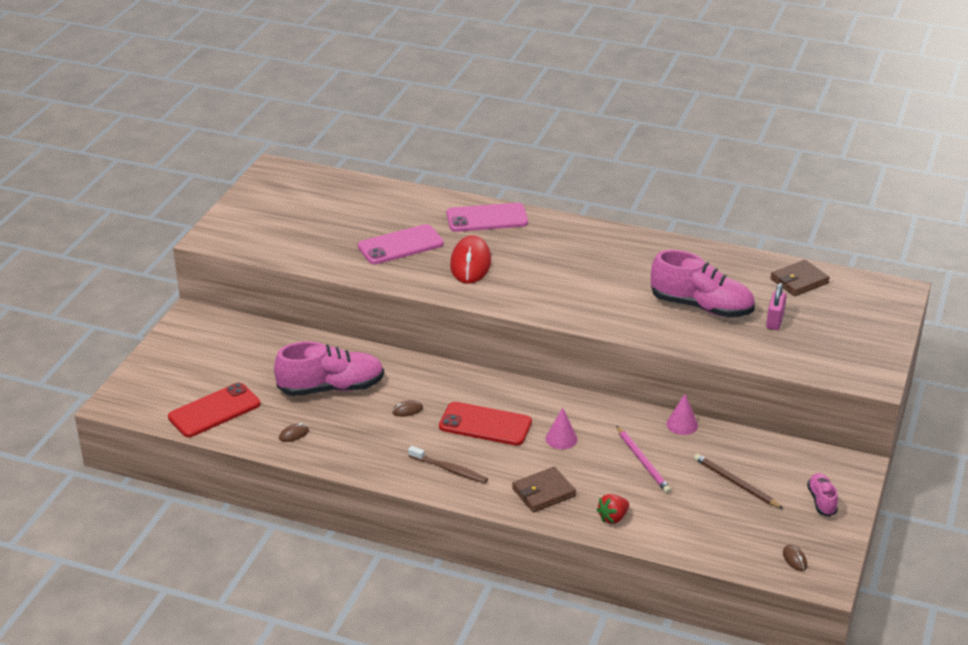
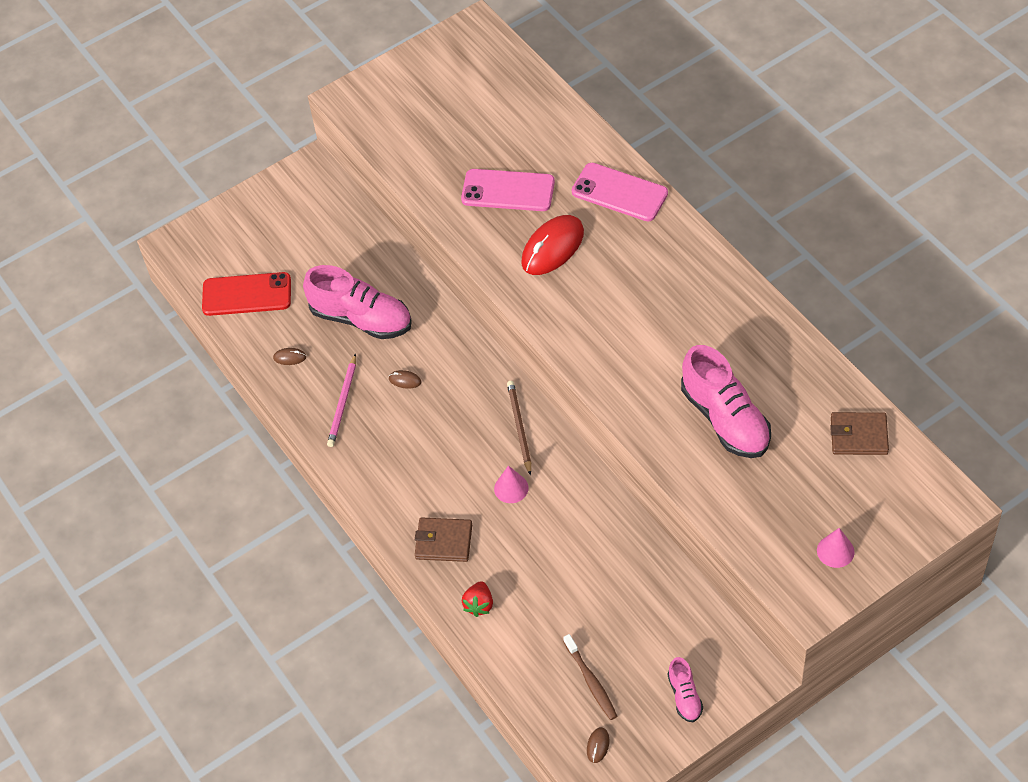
camera: 40 degrees right, 20 degrees up
brown toothbrush [408,446,488,483] -> brown toothbrush moved to [563,634,617,720]
red phone [439,402,532,446] -> none
red strawberry [596,494,629,524] -> red strawberry turned 75 degrees counterclockwise [462,581,493,617]
pink pencil [616,426,671,493] -> pink pencil moved to [327,354,356,447]
pink cone [666,394,698,435] -> pink cone moved to [817,528,855,568]
brown pencil [694,454,783,509] -> brown pencil moved to [507,381,531,475]
pink padlock [766,283,787,330] -> none
pink shoe [807,473,838,517] -> pink shoe turned 135 degrees clockwise [668,657,703,722]

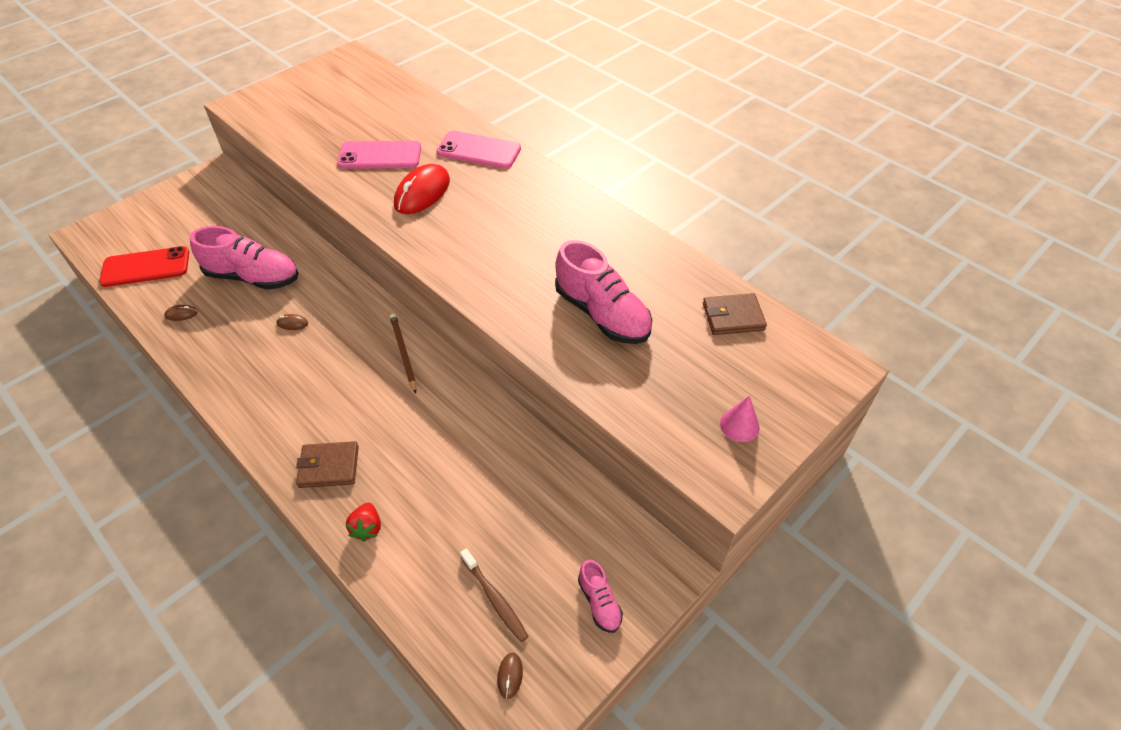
camera: 15 degrees left, 5 degrees down
pink pencil [327,354,356,447] -> none
pink cone [494,465,528,503] -> none

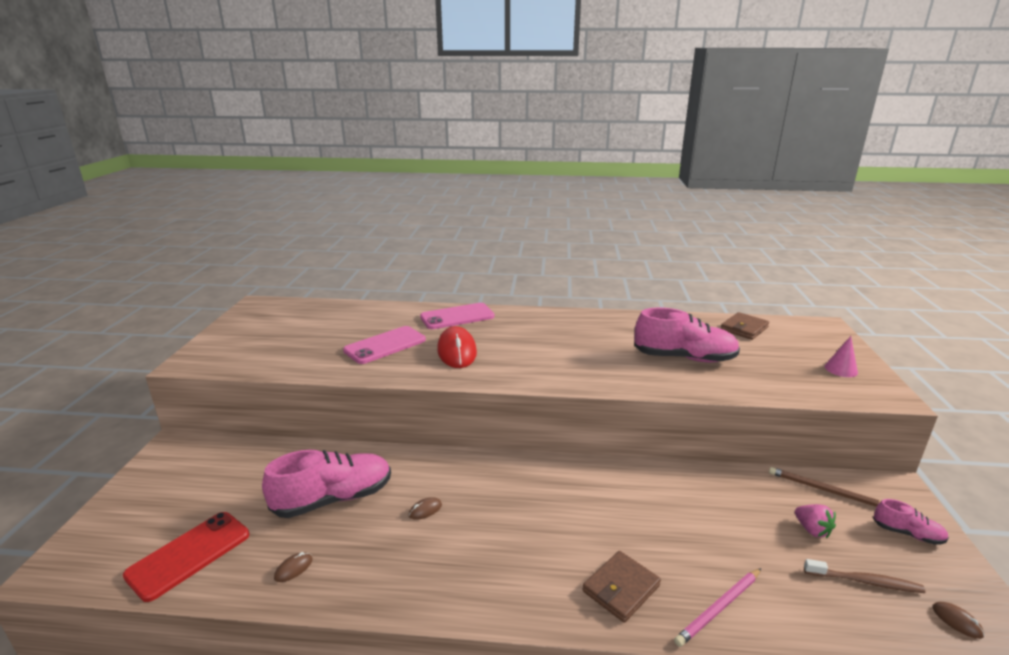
camera: 40 degrees left, 25 degrees down
red strawberry [346,503,381,542] -> pink pencil [674,568,761,647]
brown pencil [390,313,416,394] -> brown pencil moved to [769,467,881,507]
none -> pink strawberry [795,504,836,538]

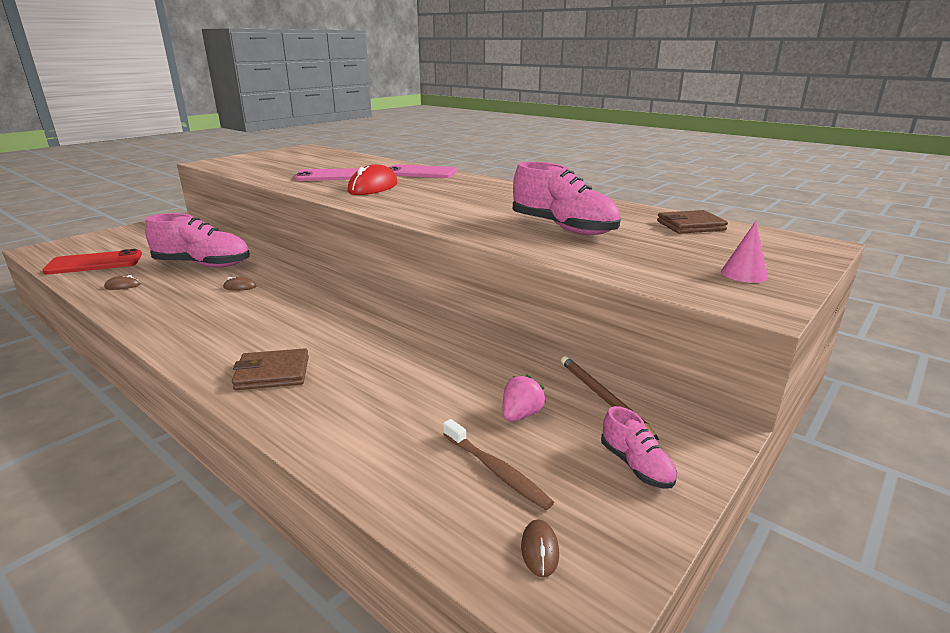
camera: 35 degrees right, 0 degrees up
pink pencil [674,568,761,647] -> none
pink strawberry [795,504,836,538] -> pink strawberry turned 150 degrees counterclockwise [503,374,546,421]

